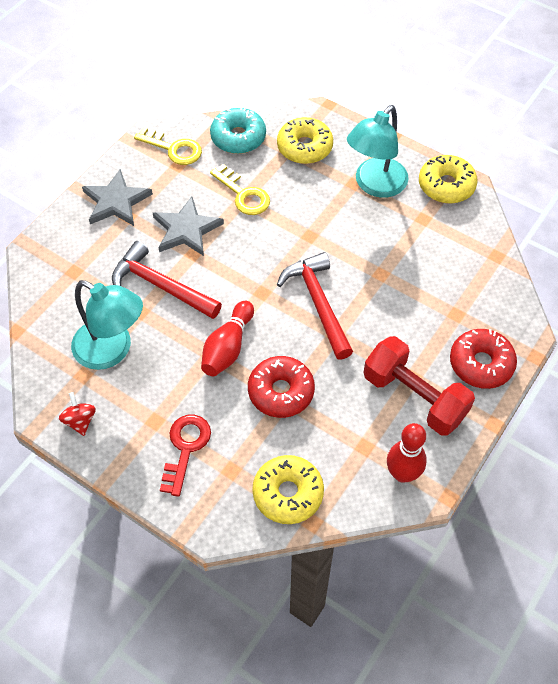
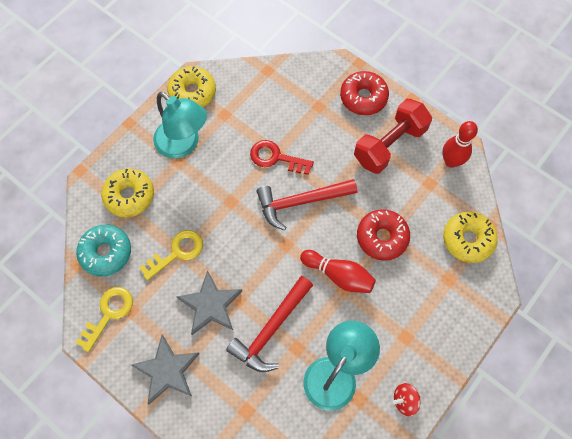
camera: 85 degrees left, 10 degrees up
red key [160,415,211,497] -> red key moved to [250,140,314,175]

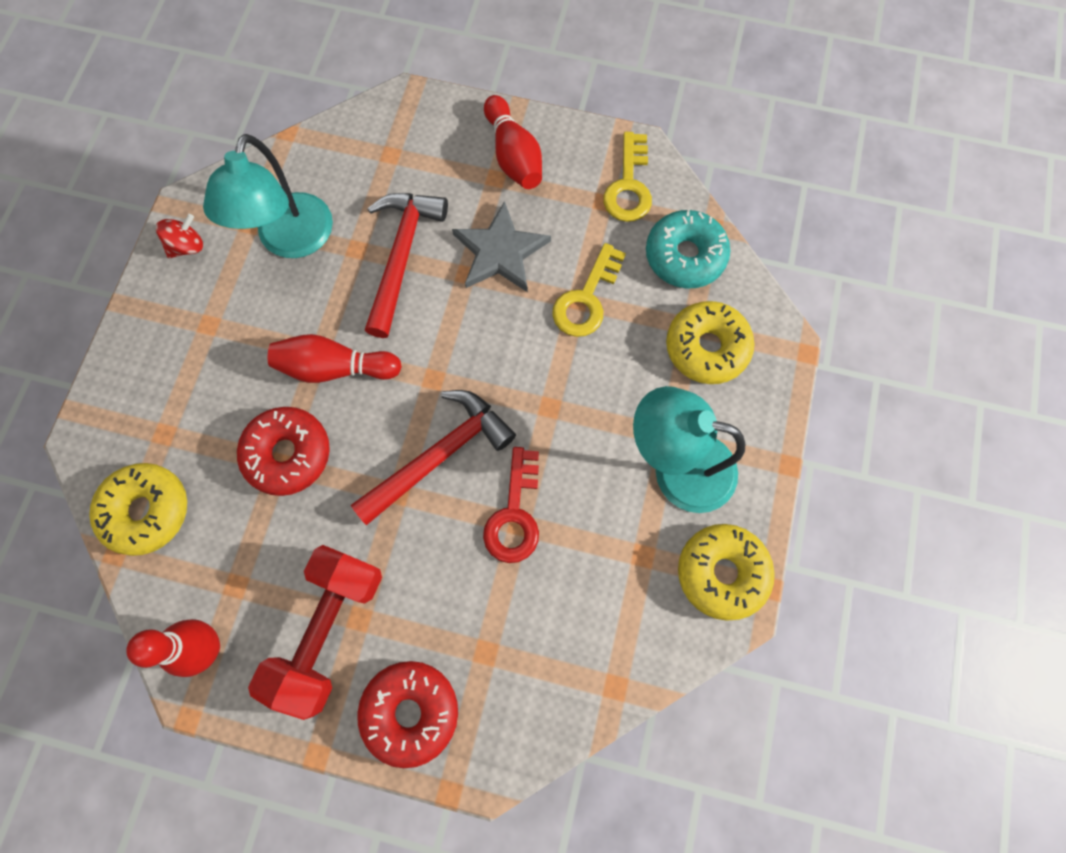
camera: 155 degrees right, 5 degrees up
grey star [131,335,200,404] -> red bowling pin [484,95,542,189]
red key [250,140,314,175] -> red key turned 105 degrees clockwise [483,447,539,563]

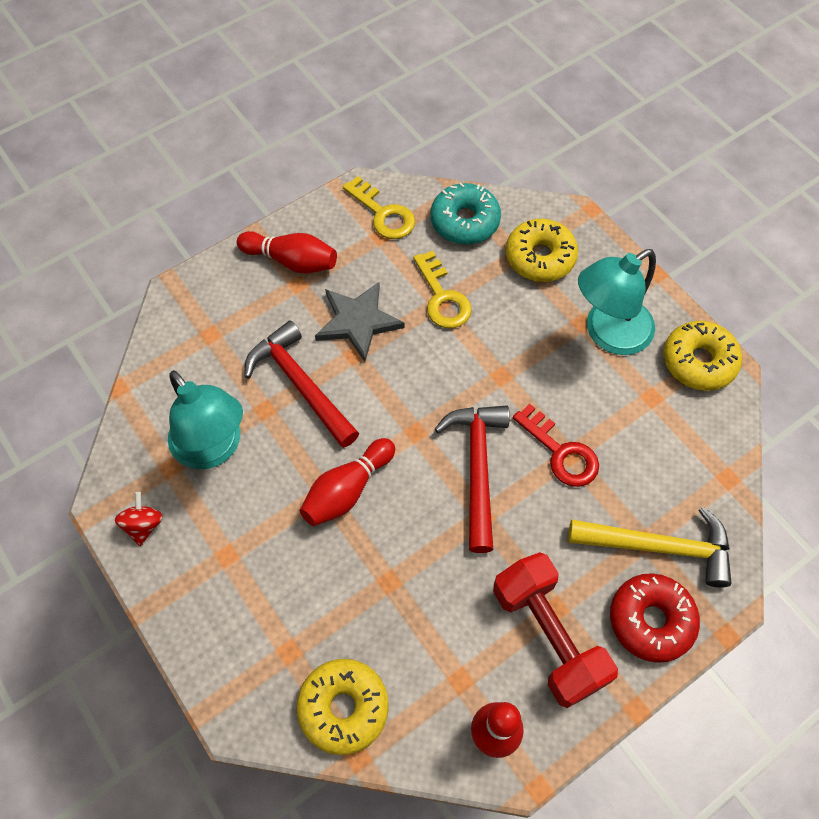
camera: 50 degrees left, 10 degrees down
red donut [237,407,330,496] -> none
none -> yellow hammer [568,507,732,588]

